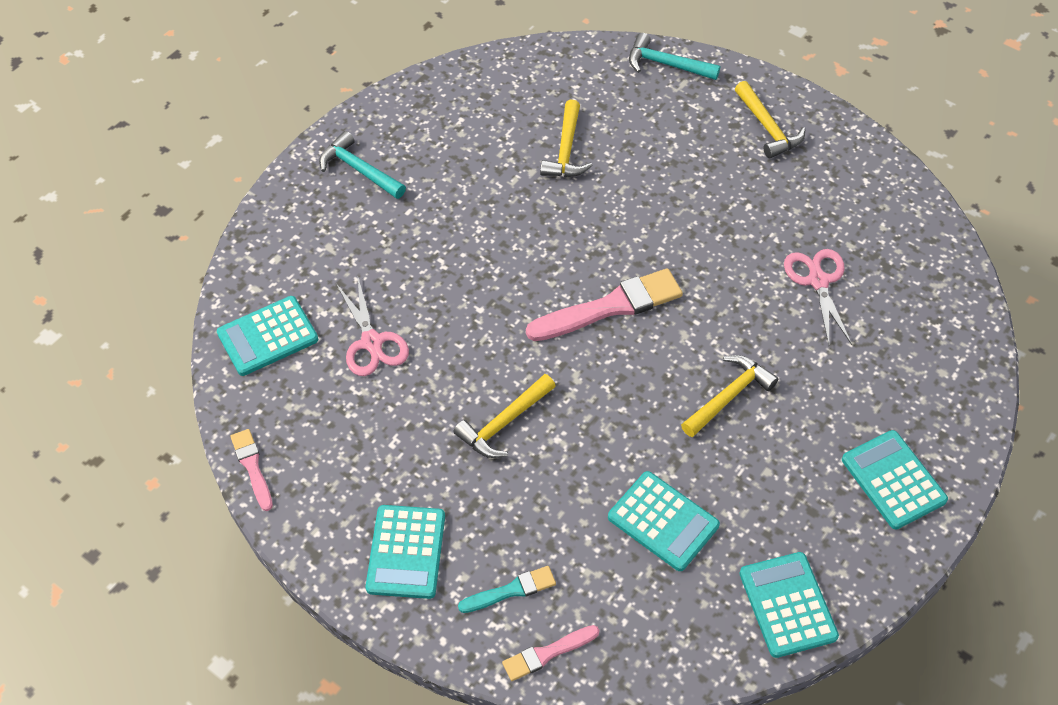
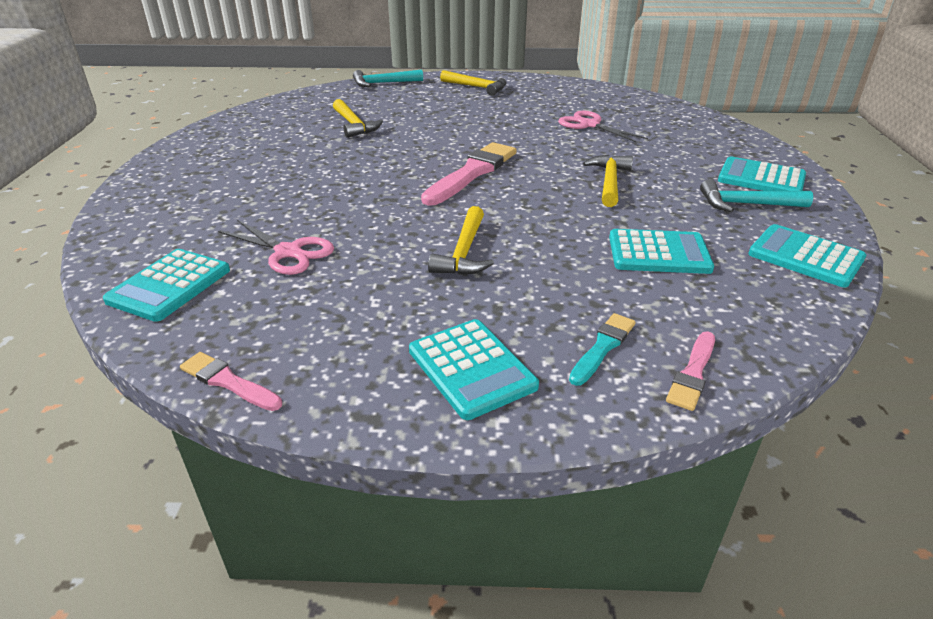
camera: 35 degrees left, 20 degrees down
turquoise hammer [319,131,406,199] -> turquoise hammer moved to [700,179,813,212]

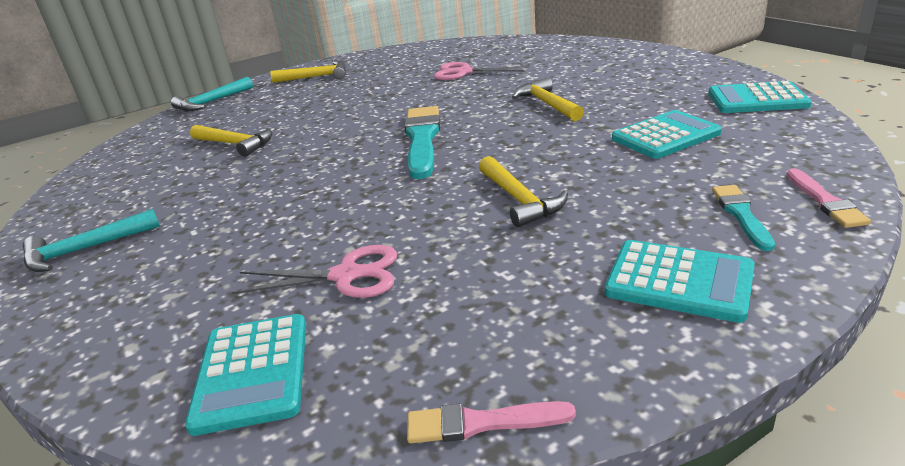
camera: 30 degrees left, 5 degrees down
pink brush [421,142,517,206] -> turquoise brush [404,106,440,179]
turquoise hammer [700,179,813,212] -> turquoise hammer moved to [23,209,160,272]
turquoise calculator [718,157,806,191] -> none

